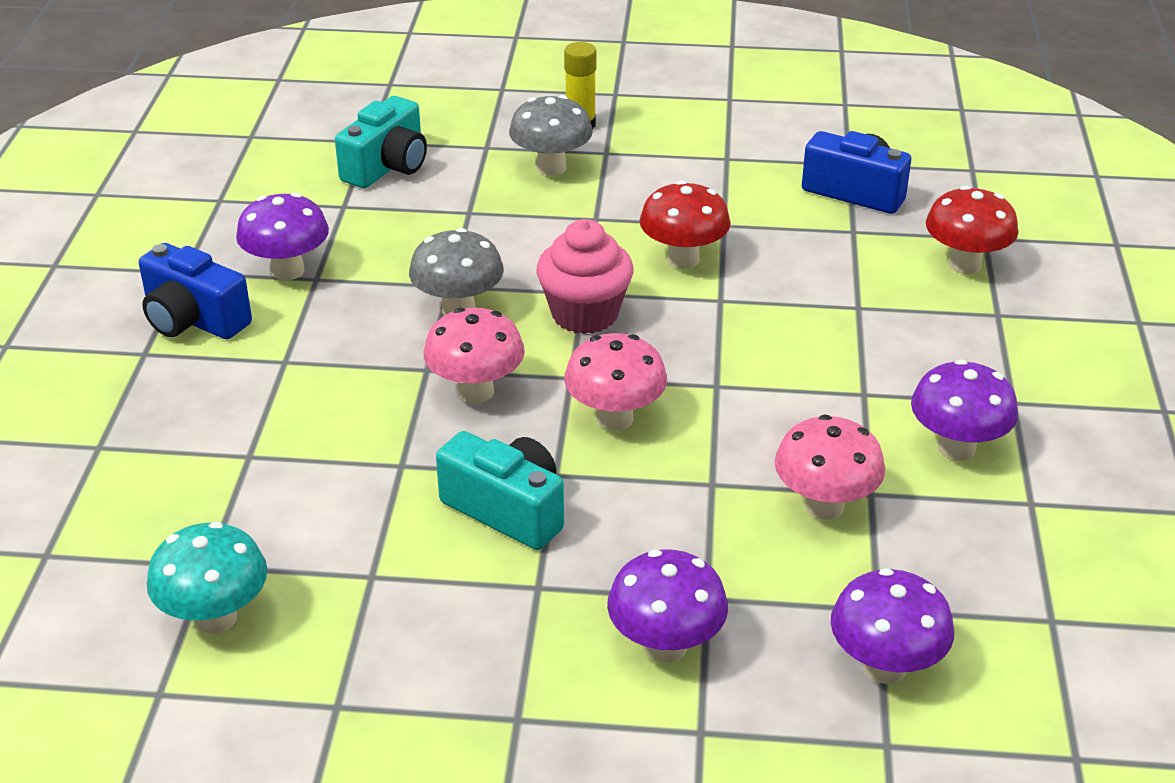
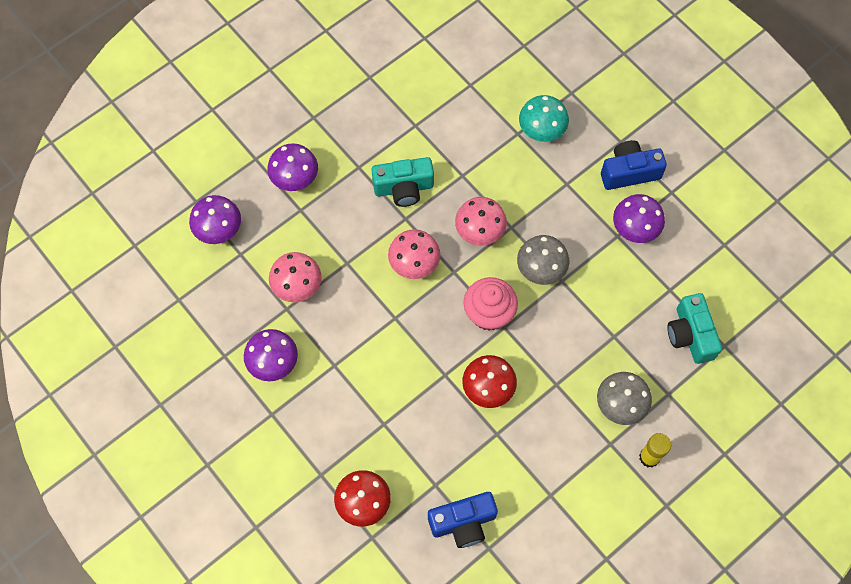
camera: 135 degrees right, 30 degrees up
turquoise mushroom [147,522,267,634] -> turquoise mushroom moved to [519,95,569,142]

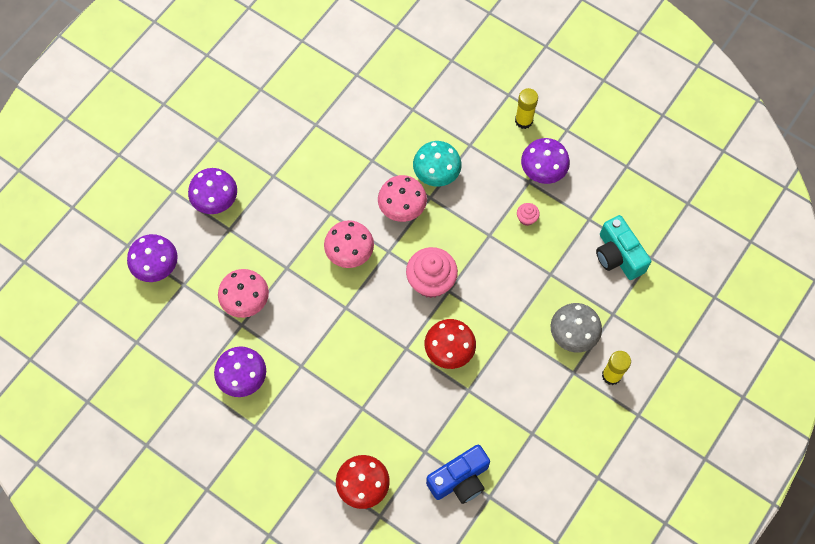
camera: 15 degrees left, 0 degrees up
turquoise camera [371,157,434,207] -> none
grey mushroom [517,235,569,285] -> none
turquoise mushroom [519,95,569,142] -> turquoise mushroom moved to [413,141,462,187]
blue camera [601,140,667,190] -> yellow glue stick [515,88,538,129]
none -> pink cupcake [517,203,540,226]

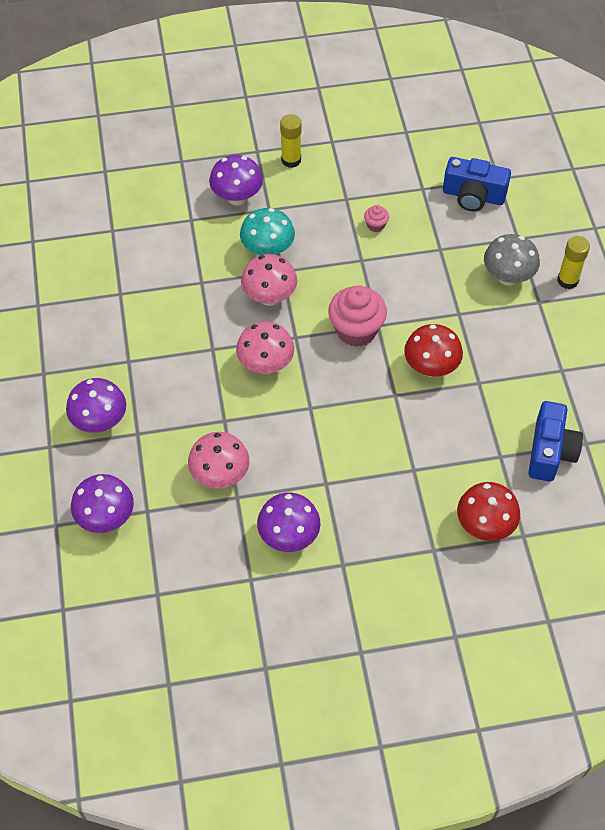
camera: 45 degrees left, 10 degrees down
purple mushroom [521,138,570,184] -> purple mushroom moved to [209,155,263,205]
turquoise camera [596,215,651,280] -> blue camera [443,157,511,211]

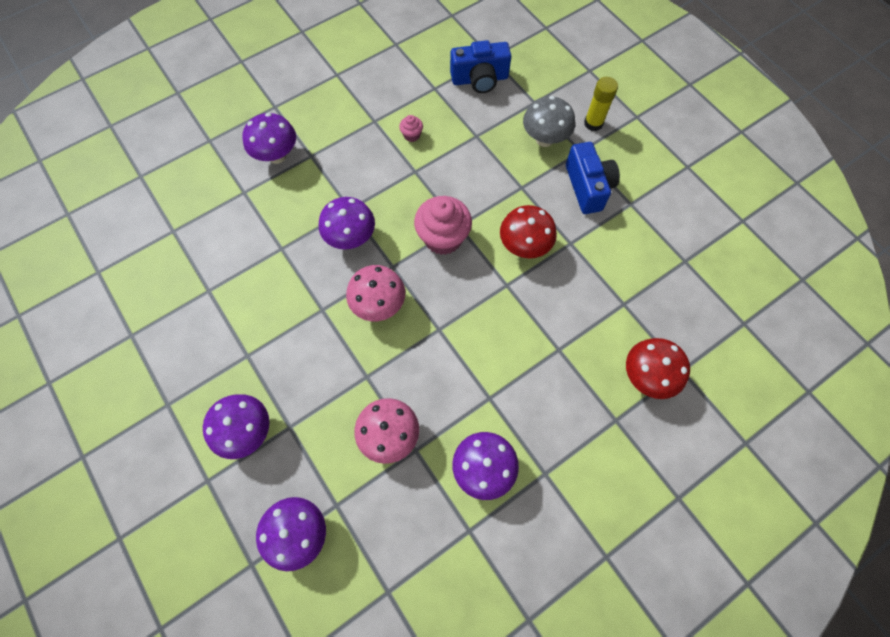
camera: 25 degrees left, 10 degrees up
turquoise mushroom [240,208,295,255] -> none
pink mushroom [241,254,297,306] -> purple mushroom [319,197,375,249]
yellow glue stick [280,114,302,168] -> none
blue camera [528,401,583,482] -> blue camera moved to [566,142,620,214]

